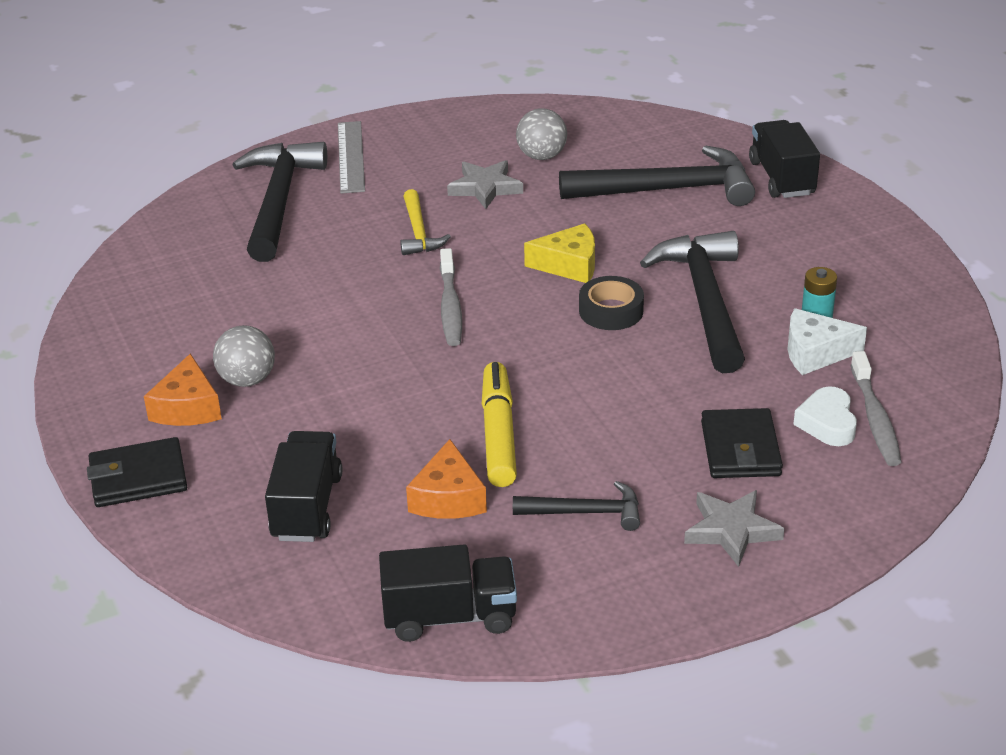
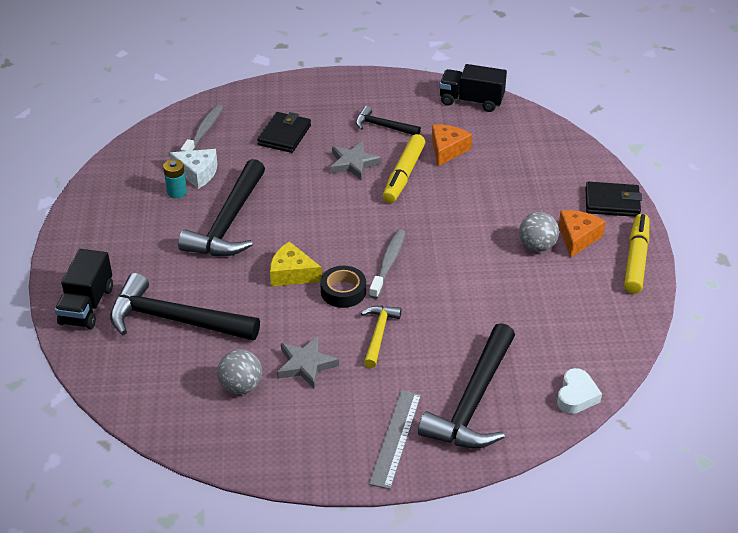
camera: 160 degrees left, 5 degrees up
black truck [265,431,342,542] -> none
black tape [579,276,644,330] -> black tape moved to [320,266,366,308]
grey star [684,490,785,567] -> grey star moved to [330,141,381,180]
white heart [793,386,857,446] -> white heart moved to [557,368,602,414]
none -> yellow marker [624,214,649,294]

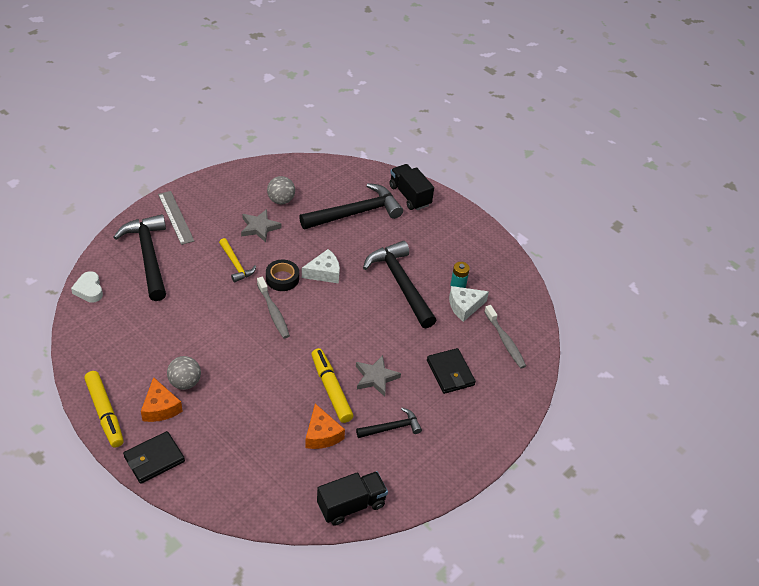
camera: 135 degrees right, 5 degrees up
yellow cheese [270,241,322,286] -> white cheese [302,249,340,283]

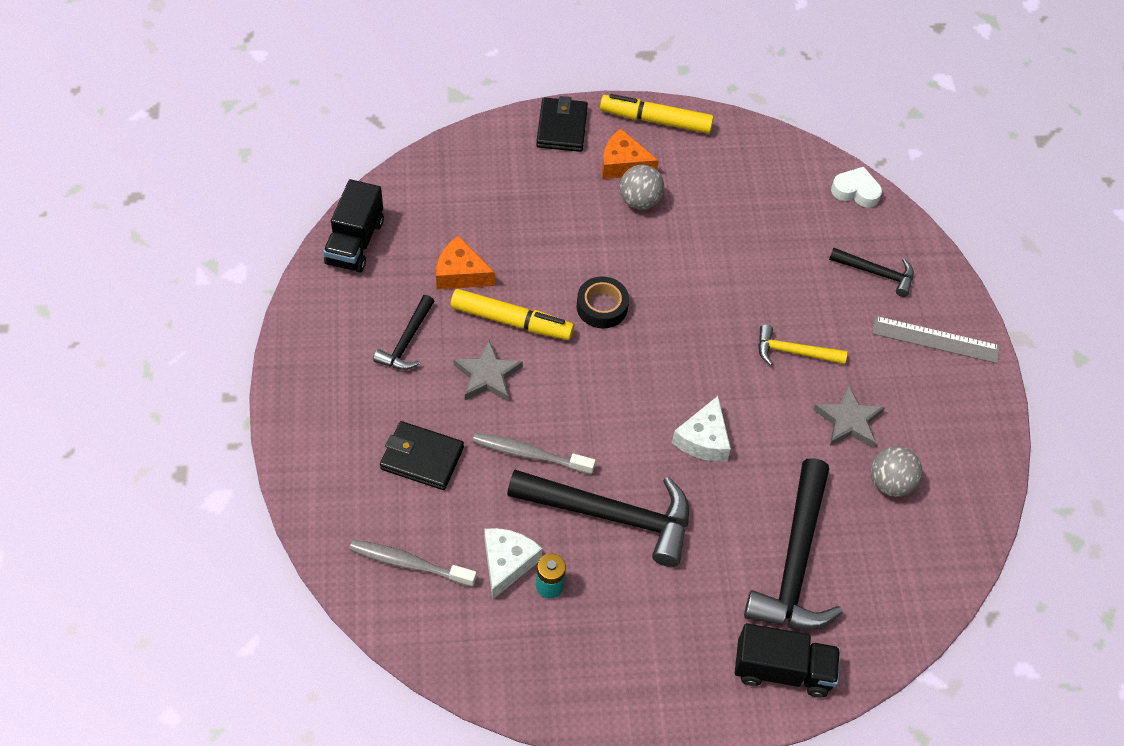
camera: 130 degrees right, 10 degrees up
black hammer [114,214,166,301] -> black hammer [829,248,914,297], size x0.52
grey toothbrush [257,277,290,338] -> grey toothbrush moved to [473,433,596,475]
black tape [266,259,299,291] -> black tape moved to [576,276,629,328]

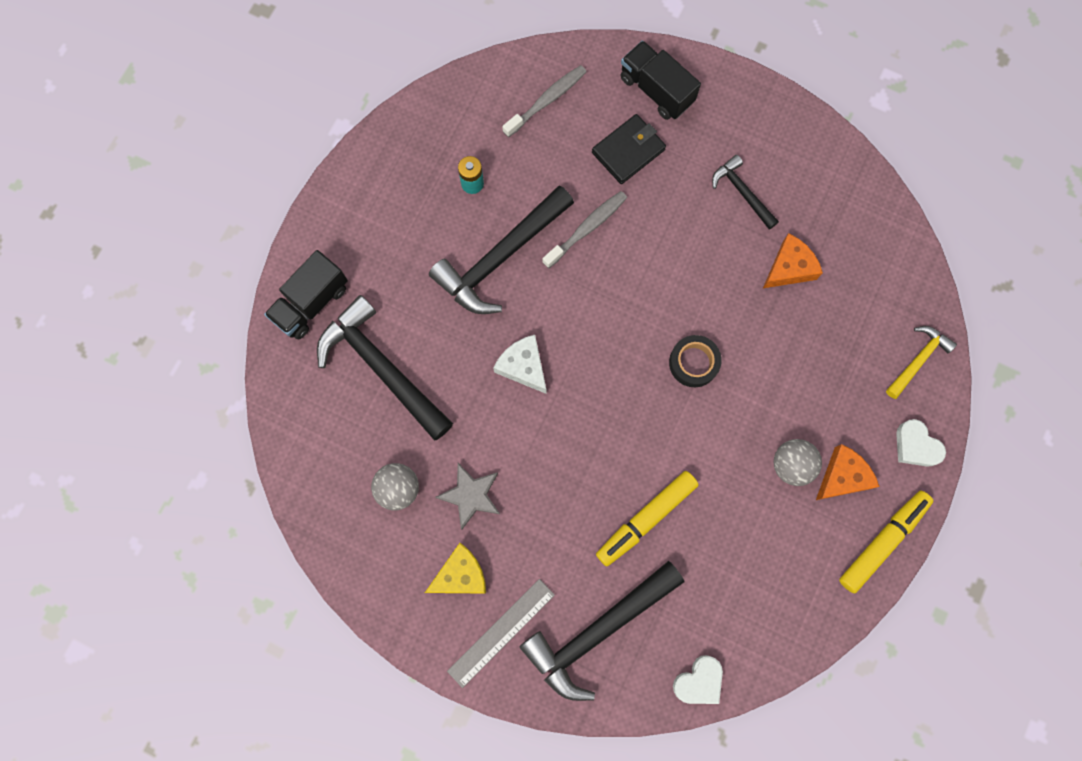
camera: 125 degrees right, 20 degrees up
black truck [323,179,384,272] -> black truck moved to [621,40,701,120]
yellow marker [451,289,574,340] -> yellow marker moved to [596,471,699,566]
grey star [453,340,523,401] -> none
white cheese [484,528,542,599] -> none
black wallet [536,96,588,152] -> white heart [896,419,946,467]
yellow hammer [758,325,847,366] -> yellow hammer moved to [886,326,957,399]
black hammer [829,248,914,297] -> black hammer [520,561,685,701], size x1.91
none -> yellow cheese [425,543,486,594]

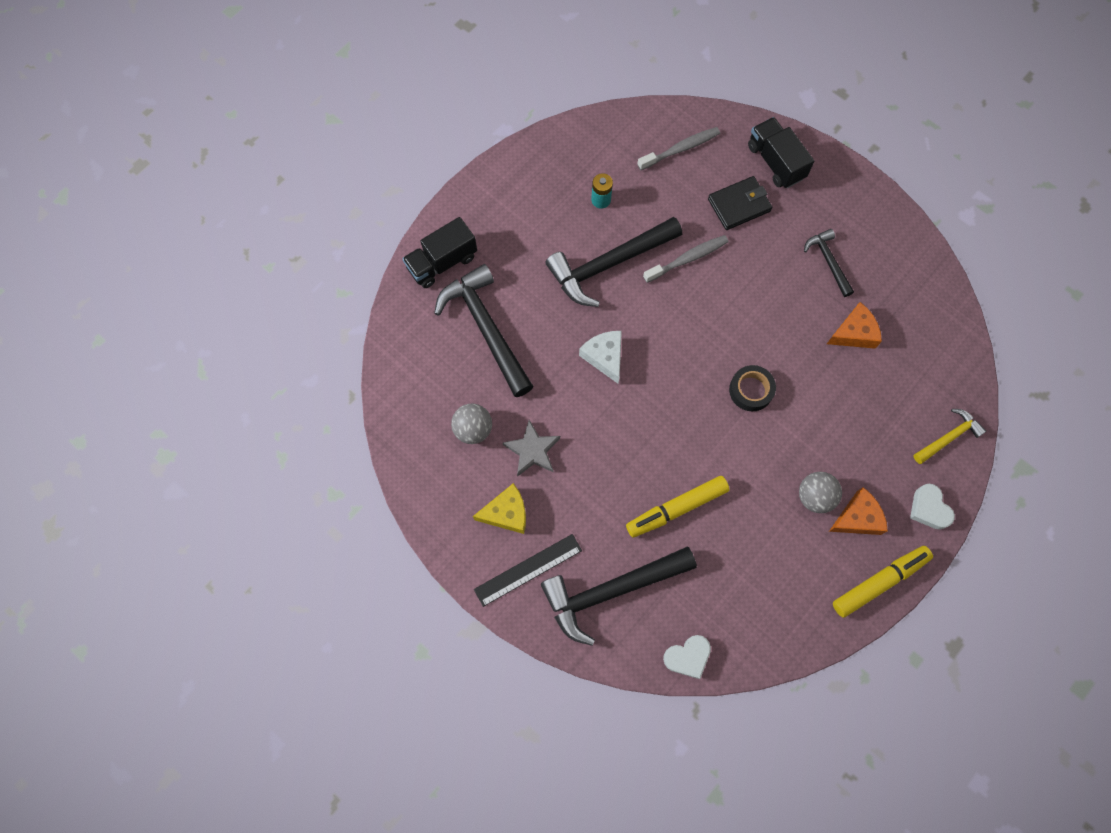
camera: 15 degrees right, 5 degrees down
grey ruler [447,579,555,688] -> black ruler [474,534,582,607]

